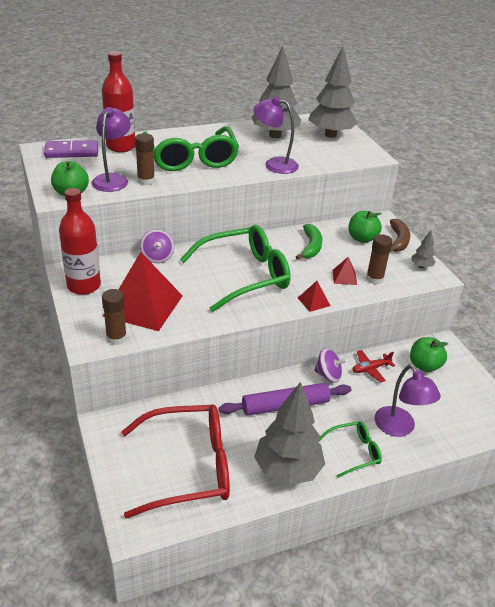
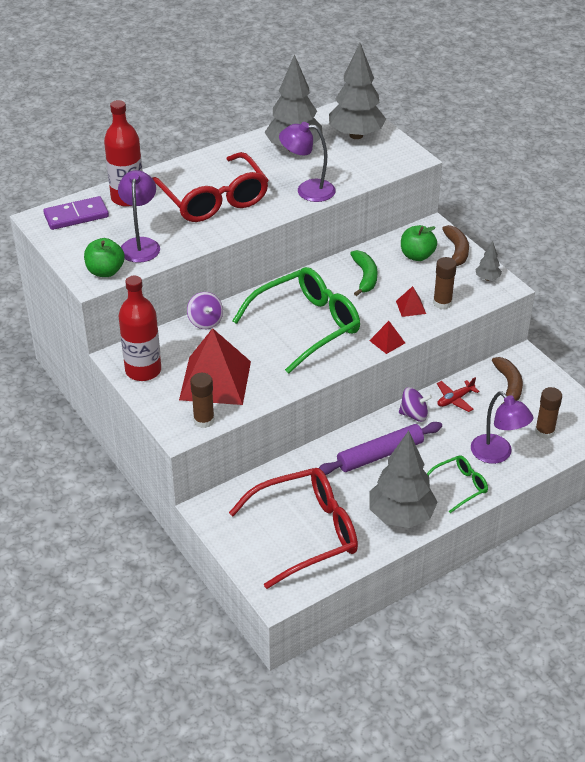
camera: 10 degrees left, 5 degrees up
brown glue stick [135,133,155,185] -> brown glue stick moved to [535,387,562,439]
green glasses [143,126,239,171] -> red glasses [152,152,268,222]
green apple [410,337,448,372] -> brown banana [492,357,523,404]

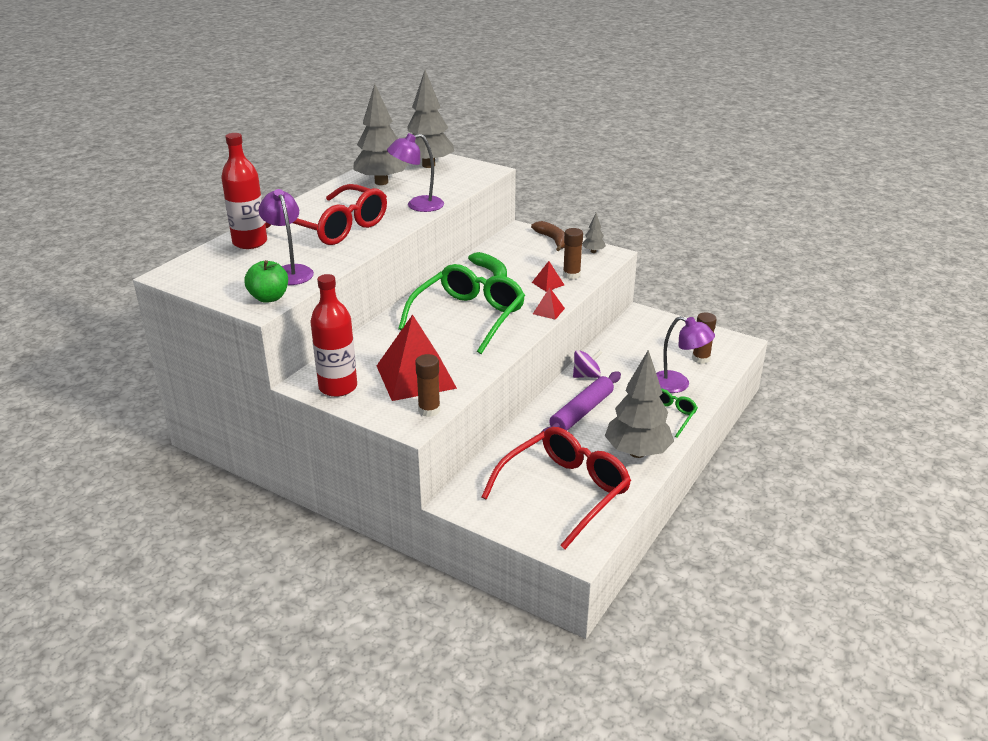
camera: 25 degrees left, 10 degrees down
purple domino [43,196,109,230] -> none
purple spinning top [187,292,223,329] -> none
green apple [401,225,437,261] -> none
red plane [437,377,480,412] -> none
brown banana [492,357,523,404] -> none

